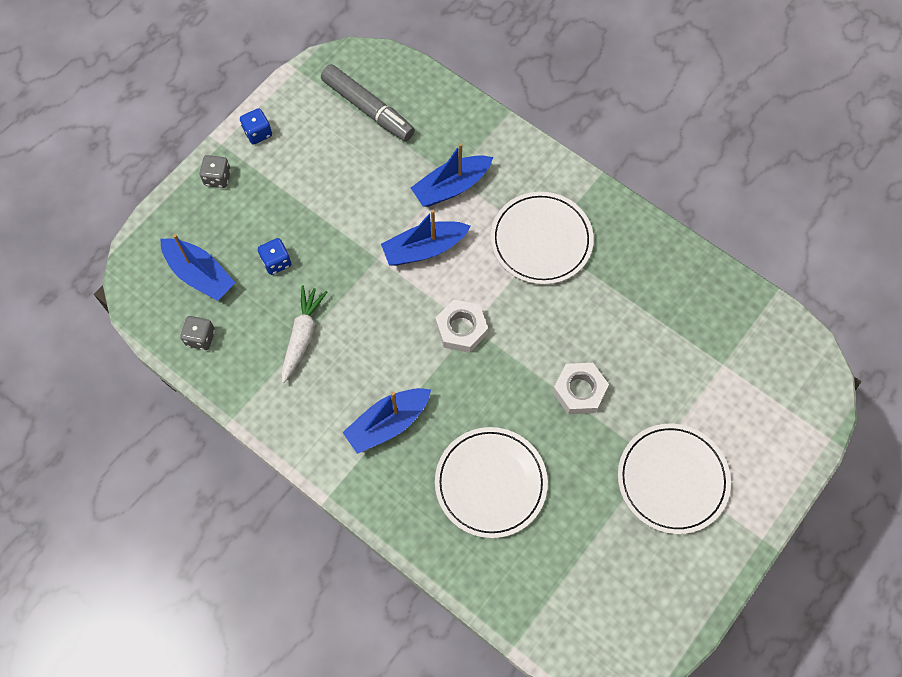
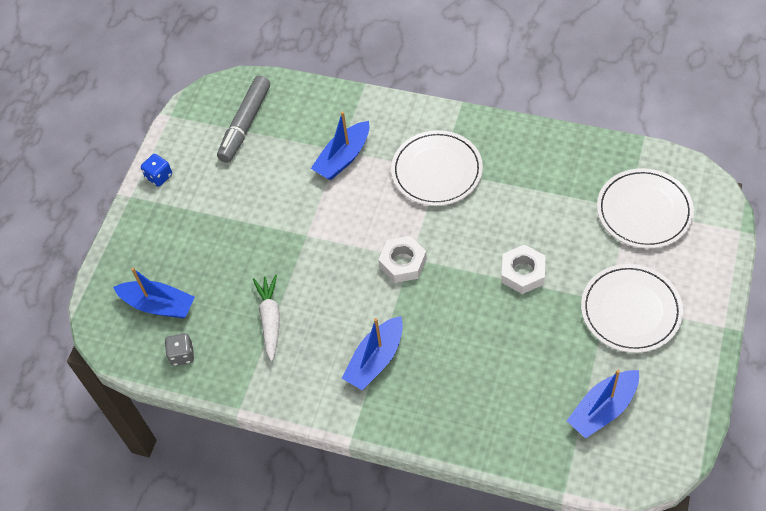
camera: 15 degrees left, 10 degrees down
grey dice [199,155,231,188] -> none
blue dice [258,238,291,275] -> none
grey marker [321,64,415,141] -> grey marker turned 90 degrees clockwise [217,76,270,163]
blue boat [381,210,471,266] -> blue boat moved to [567,370,639,438]
white plate [435,427,548,538] -> white plate moved to [597,168,694,249]

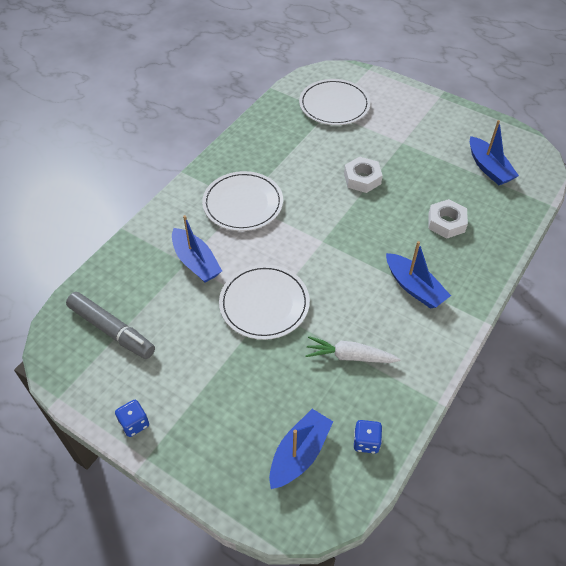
camera: 80 degrees left, 5 degrees down
grey dice [165,333,194,366] -> blue dice [354,420,382,454]
white nut [378,236,427,283] -> white nut moved to [428,199,468,238]
white plate [581,264,683,353] -> white plate moved to [219,264,310,340]

